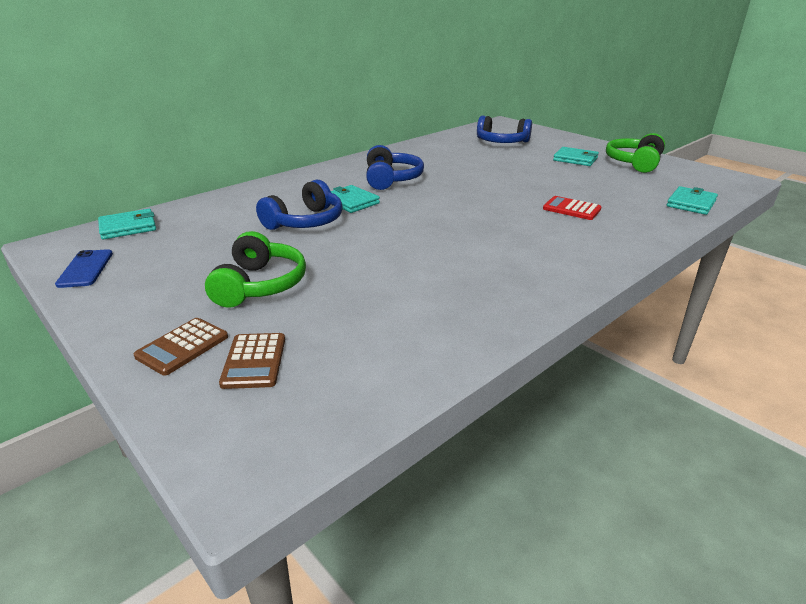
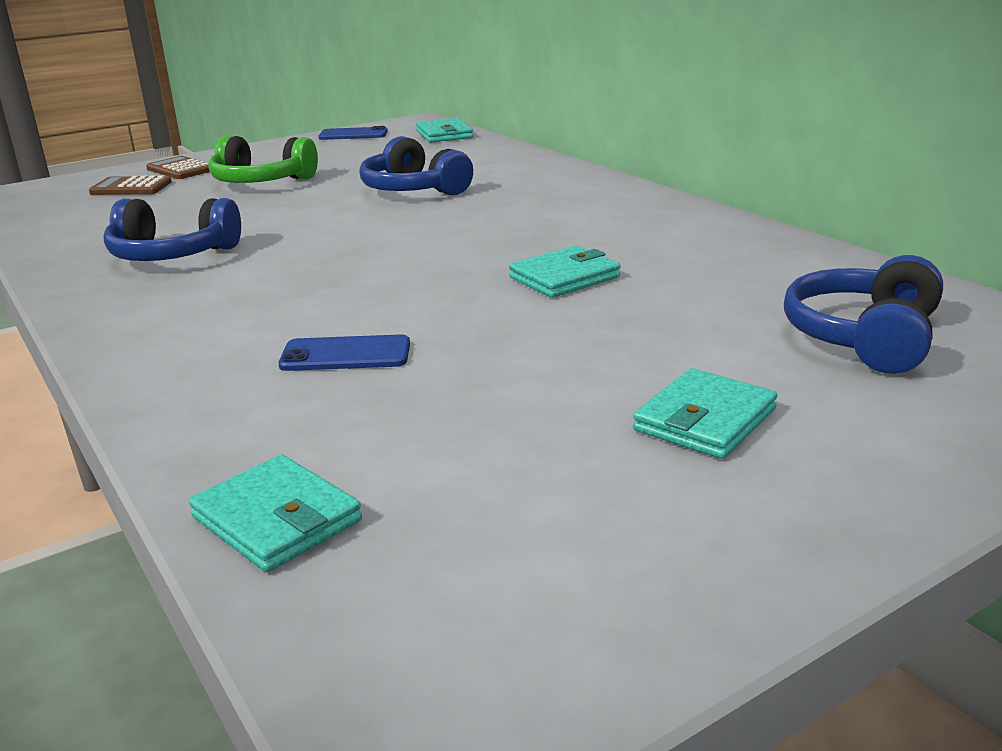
camera: 100 degrees right, 5 degrees down
turquoise wallet [331,185,380,213] -> turquoise wallet moved to [509,246,620,298]
blue headphones [366,145,424,190] -> blue headphones moved to [104,198,241,261]
red calculator [543,196,602,220] -> blue phone [278,334,410,371]
green headphones [606,133,665,173] -> none

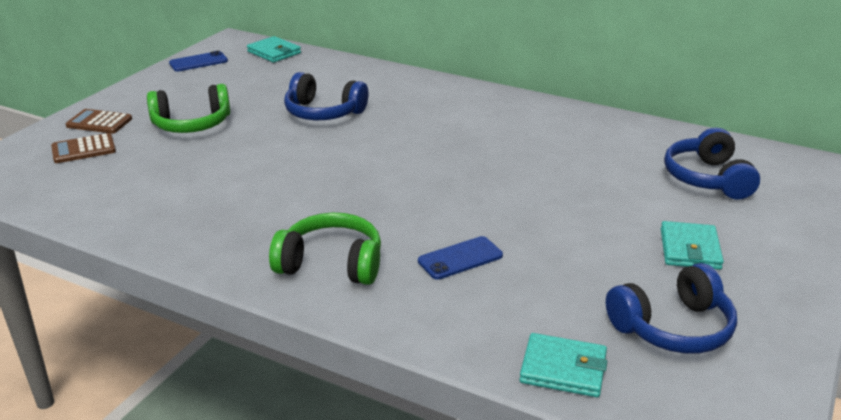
camera: 30 degrees left, 5 degrees up
blue headphones [104,198,241,261] -> blue headphones moved to [606,263,737,353]
turquoise wallet [509,246,620,298] -> none
none -> green headphones [269,213,381,285]

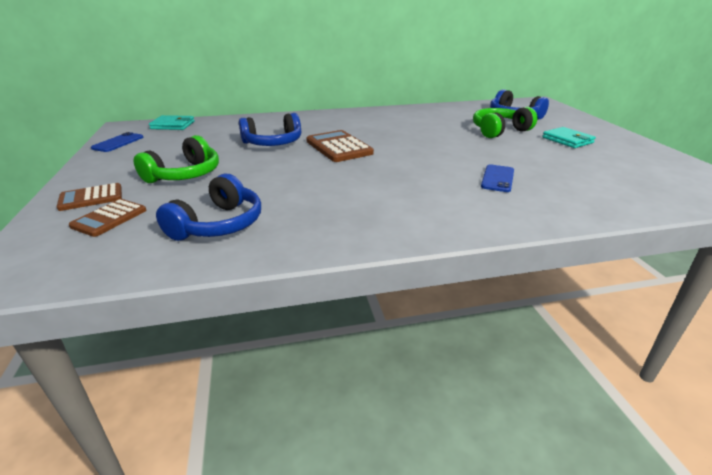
camera: 40 degrees left, 0 degrees up
green headphones [269,213,381,285] -> green headphones moved to [473,107,537,138]
turquoise wallet [519,333,607,397] -> none
blue headphones [606,263,737,353] -> blue headphones moved to [156,174,261,241]
none -> brown calculator [306,130,374,162]

